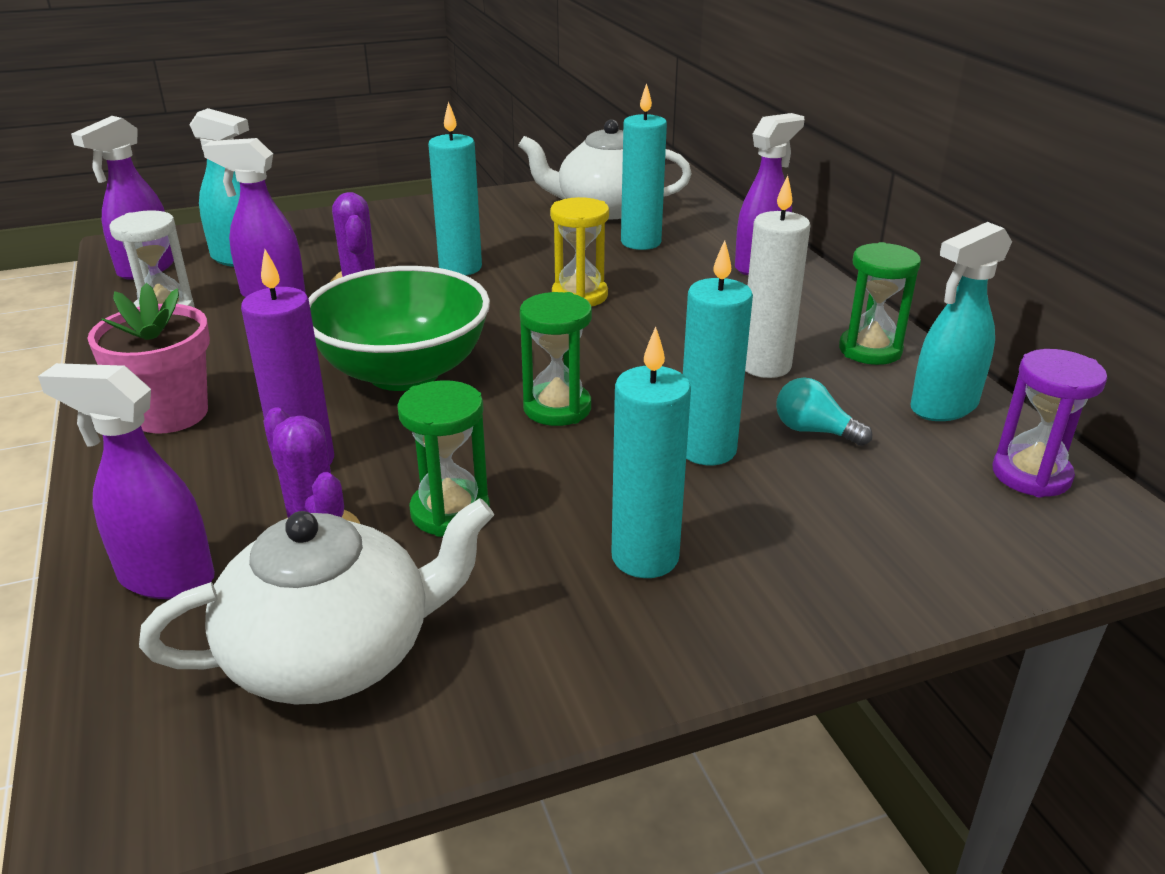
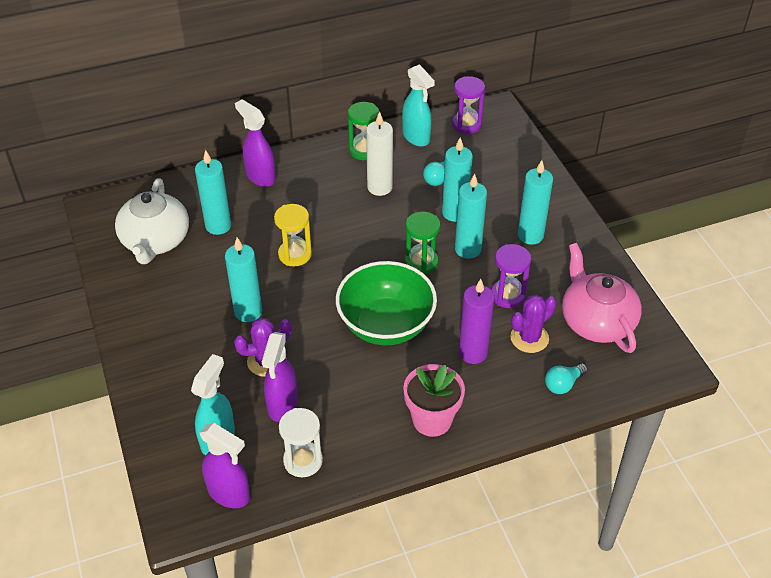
camera: 90 degrees left, 15 degrees up
purple spray bottle [38,363,215,599] -> turquoise light bulb [545,363,588,394]
white teapot [139,498,494,705] -> pink teapot [562,243,642,353]
green hourglass [397,380,490,537] -> purple hourglass [491,244,531,308]
none -> turquoise candle [455,174,487,259]

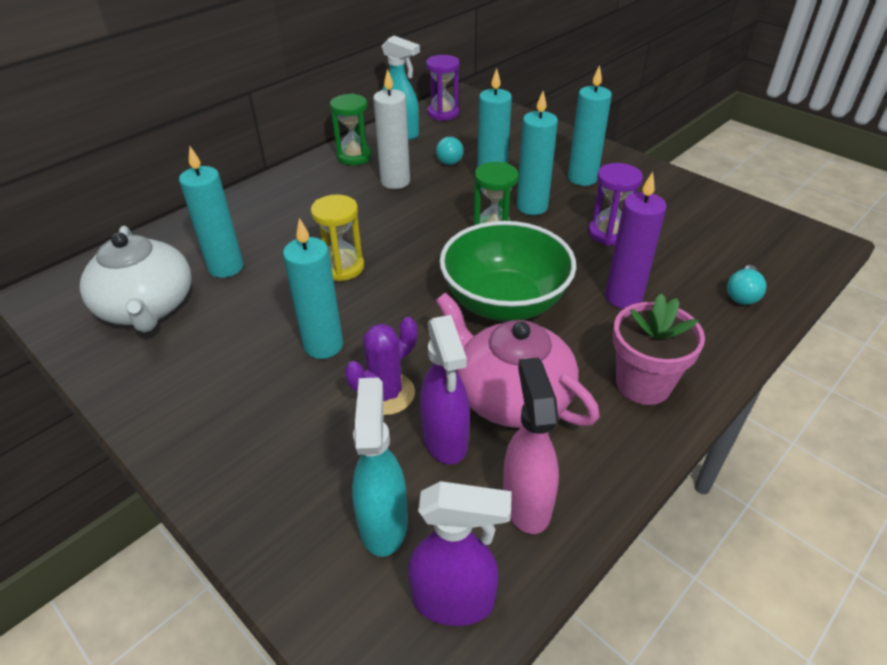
camera: 25 degrees left, 5 degrees down
purple spray bottle [235,99,276,187] -> none
white hourglass [279,408,323,478] -> pink spray bottle [503,357,559,534]
purple cactus [510,295,556,353] -> none
pink teapot [562,243,642,353] -> pink teapot moved to [436,293,600,428]

